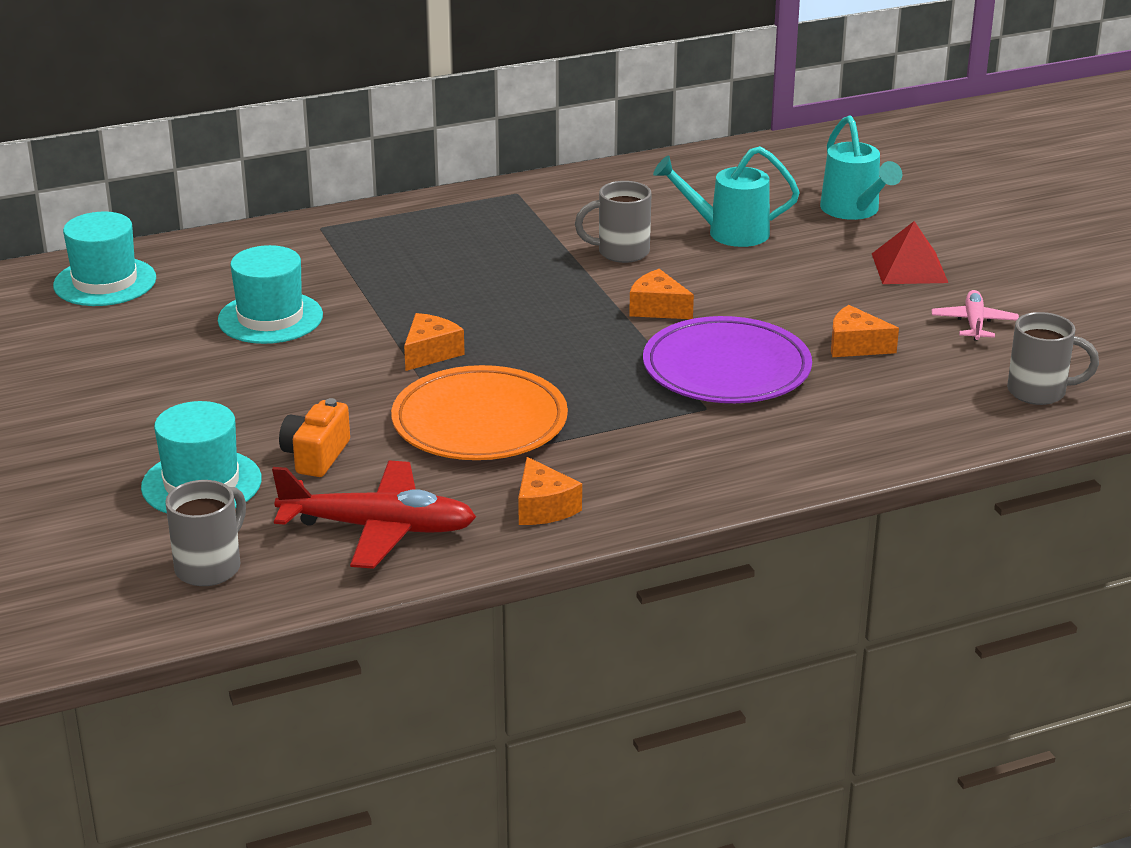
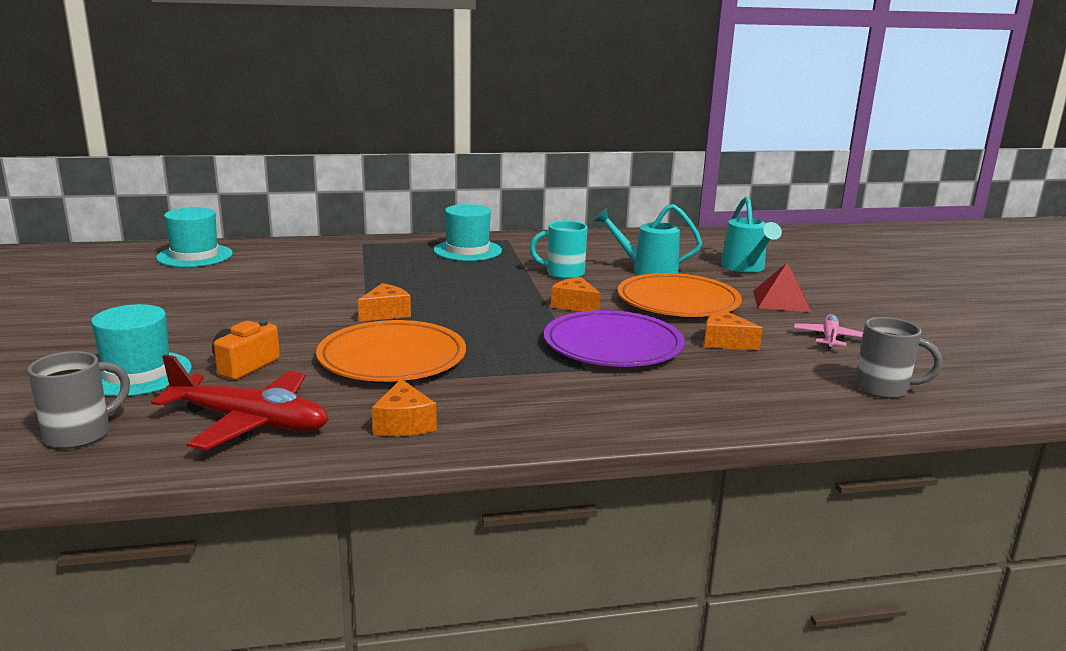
camera: 10 degrees right, 10 degrees down
turquoise hat [218,245,323,344] -> turquoise hat moved to [434,204,502,261]
grey mug [575,181,651,263] -> turquoise mug [530,221,588,279]
none -> orange plate [618,273,742,317]

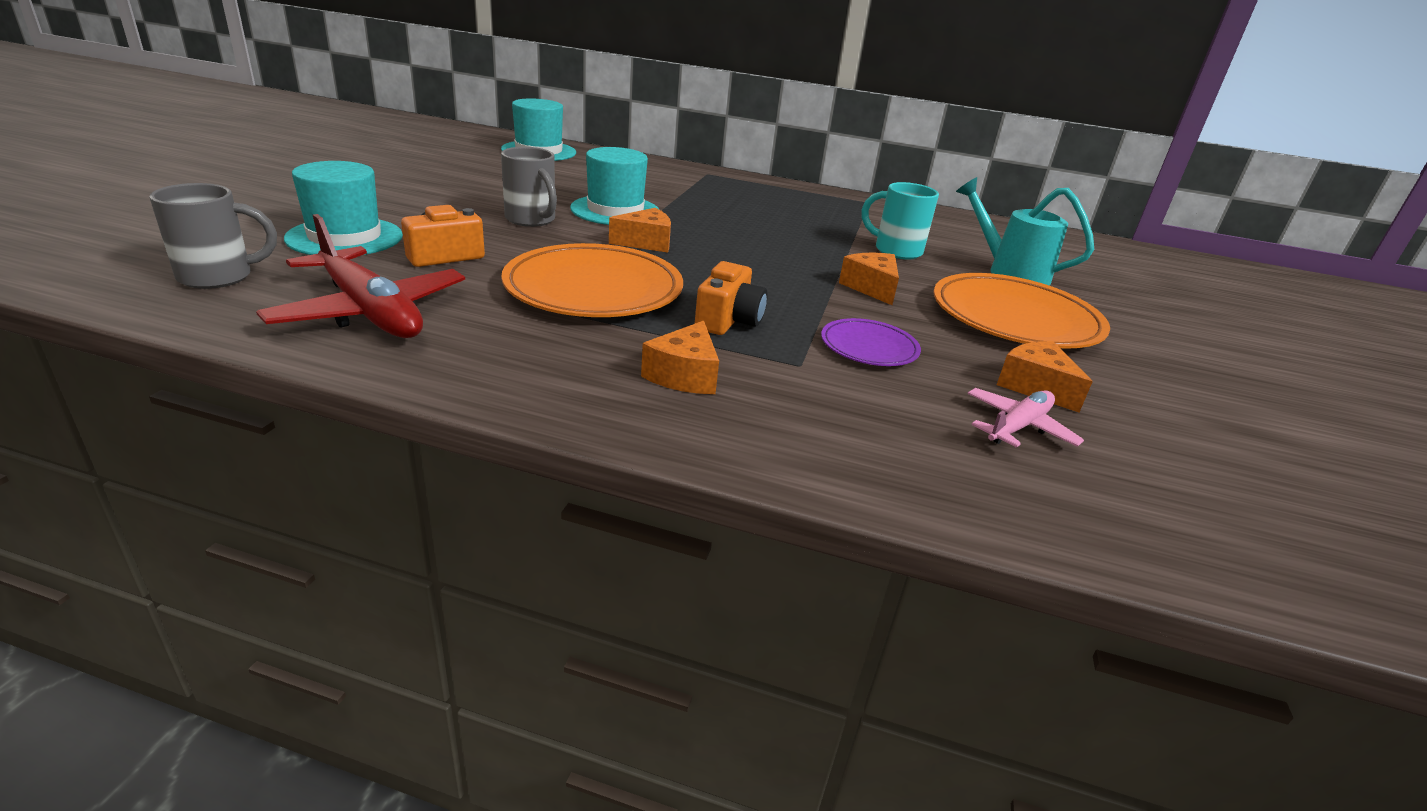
camera: 25 degrees right, 10 degrees up
orange cheese [372,379,437,436] -> orange cheese moved to [641,321,719,394]
turquoise hat [434,204,502,261] -> turquoise hat moved to [570,147,659,225]
purple plate [544,310,685,367] -> purple plate [821,318,921,366], size x0.52
turquoise watering can [721,196,782,273] -> none
red pyramid [753,263,811,312] -> none
pink plane [794,314,863,349] -> pink plane moved to [967,388,1084,448]
grey mug [855,317,942,399] -> grey mug moved to [501,147,557,227]
none -> orange camera [695,261,768,335]

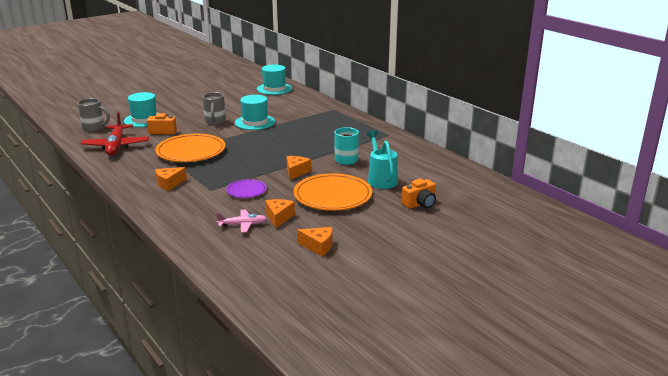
camera: 40 degrees right, 5 degrees down
orange cheese [609,208,671,253] -> orange cheese moved to [297,227,332,256]
orange camera [695,261,768,335] -> orange camera moved to [402,179,436,209]

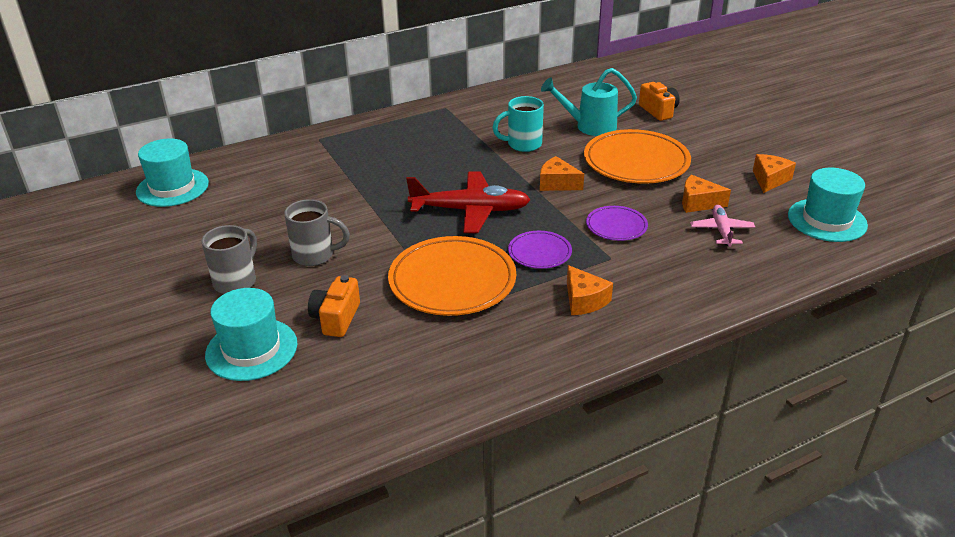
camera: 80 degrees left, 10 degrees up
grey mug [77,98,110,132] -> grey mug moved to [202,225,257,294]
red plane [81,112,149,156] -> red plane moved to [406,172,531,233]
turquoise hat [235,95,275,130] -> turquoise hat moved to [788,168,868,242]
none -> purple plate [508,231,572,269]

